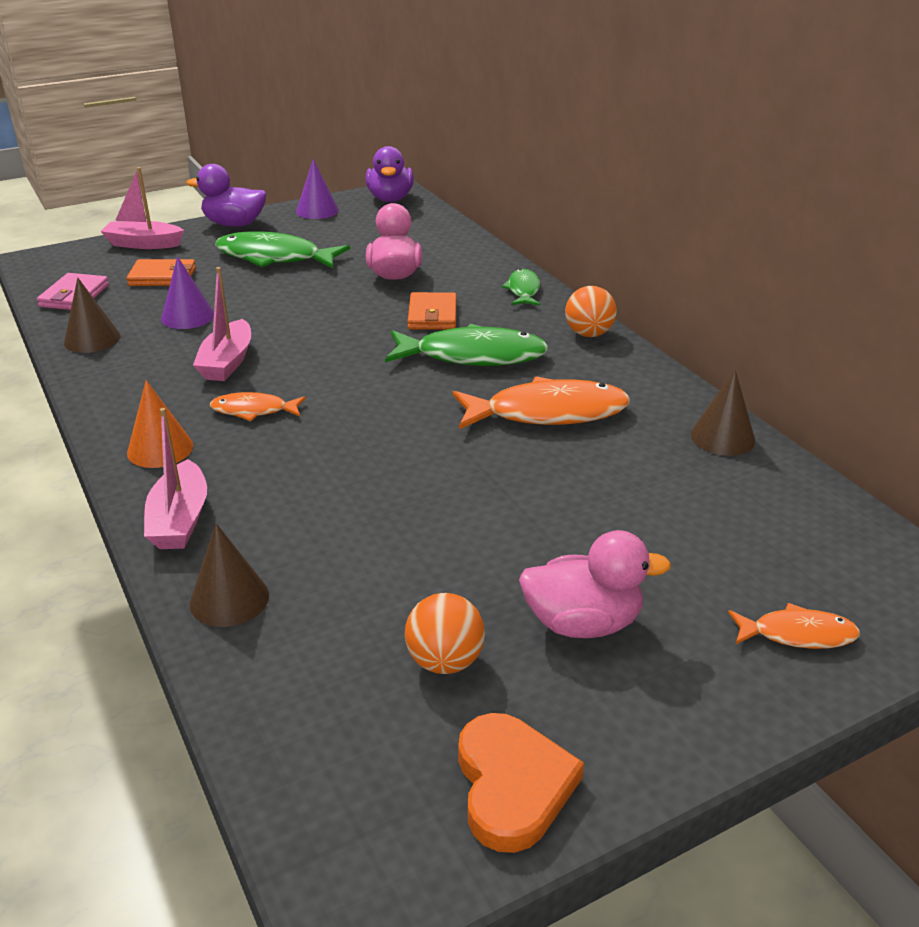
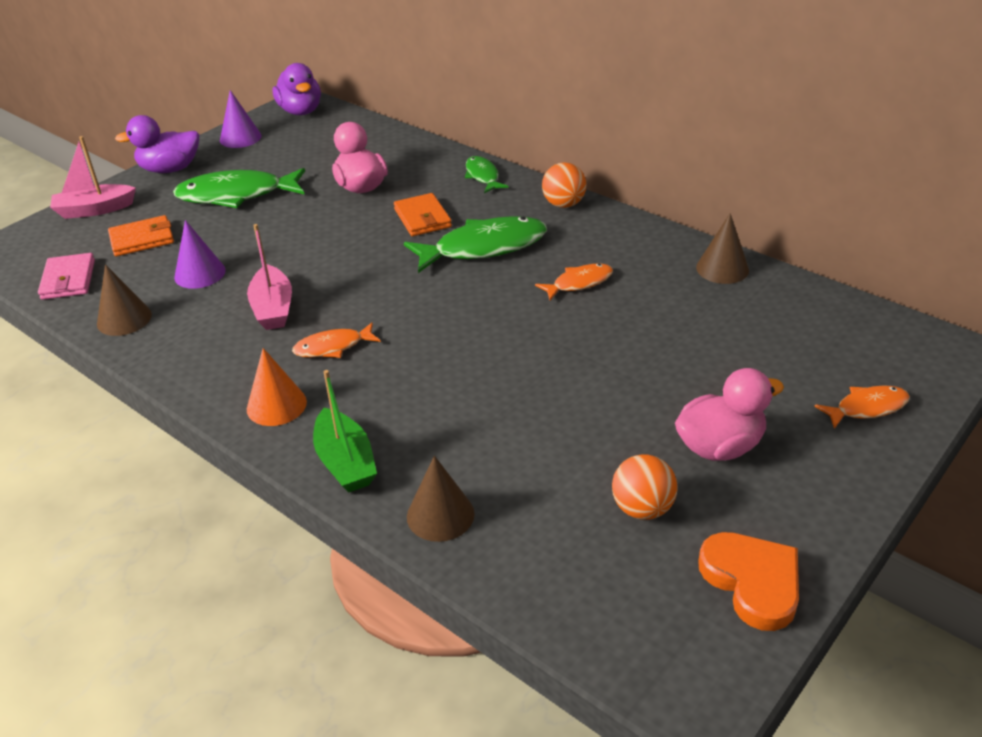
camera: 20 degrees left, 5 degrees up
pink boat [144,408,207,549] -> green boat [313,370,377,493]
orange fish [453,376,630,429] -> orange fish [535,263,613,300], size x0.54

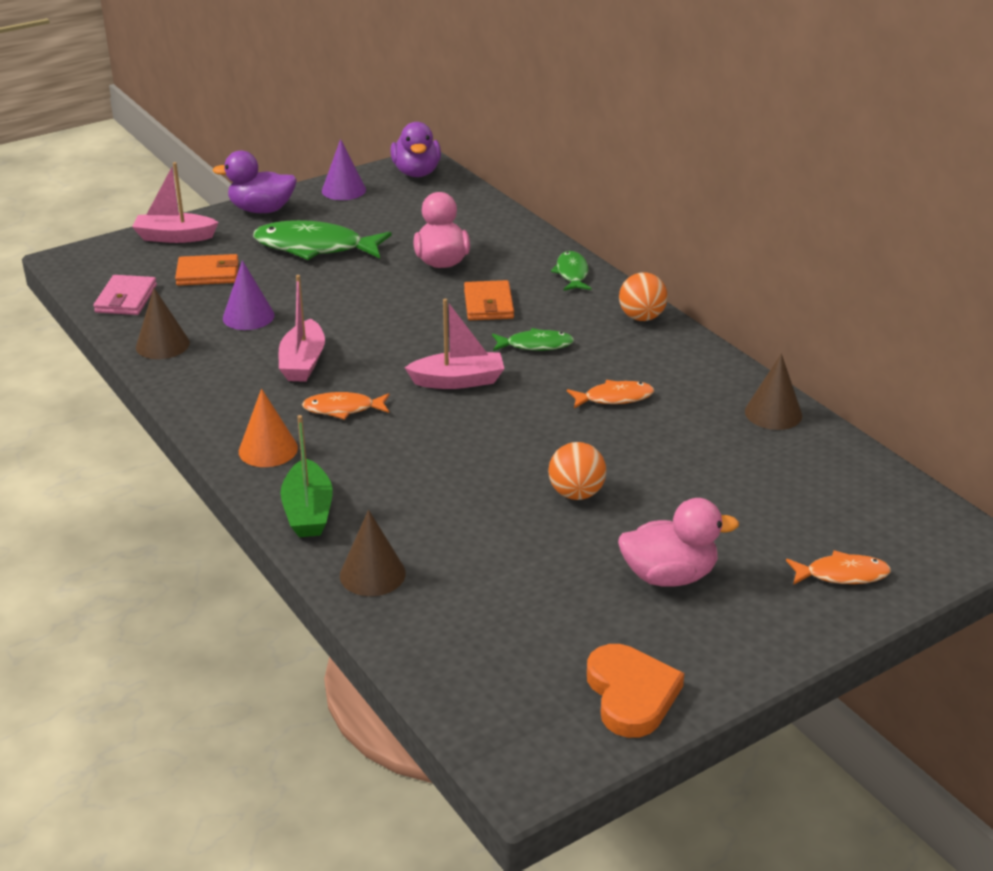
camera: 15 degrees right, 5 degrees down
green fish [404,216,547,273] -> green fish [492,328,574,351], size x0.54
orange ball [612,454,678,520] -> orange ball moved to [548,442,606,500]
none -> pink boat [404,299,504,389]

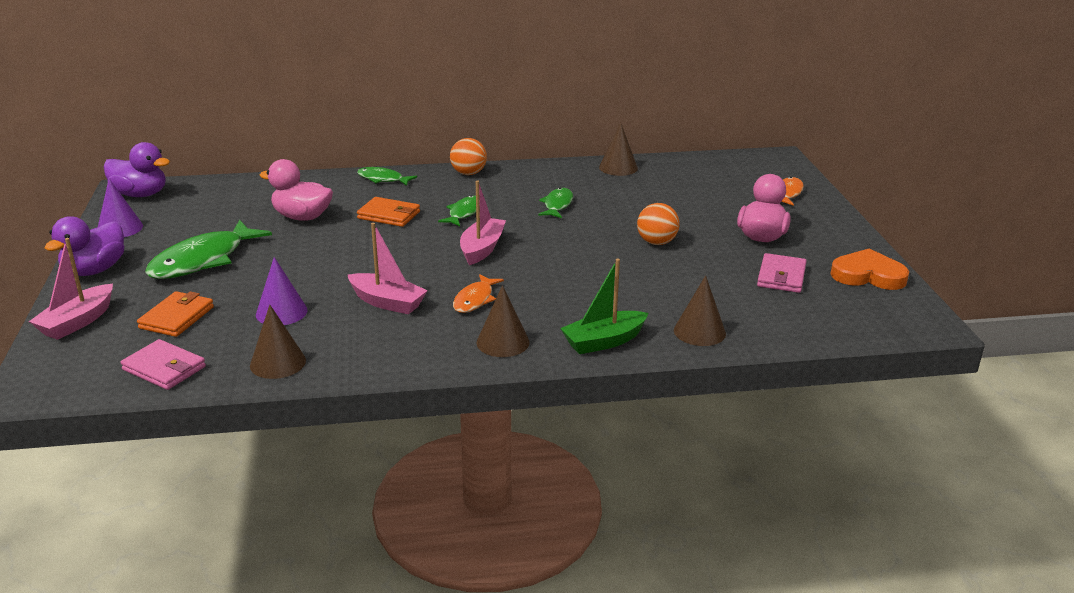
camera: 65 degrees left, 5 degrees down
orange cone [239,389,298,467] -> brown cone [477,285,529,357]
green boat [280,415,333,537] -> green boat turned 135 degrees clockwise [560,259,648,354]
orange fish [567,380,654,409] -> green fish [538,188,573,218]
none -> pink wallet [757,253,807,293]

